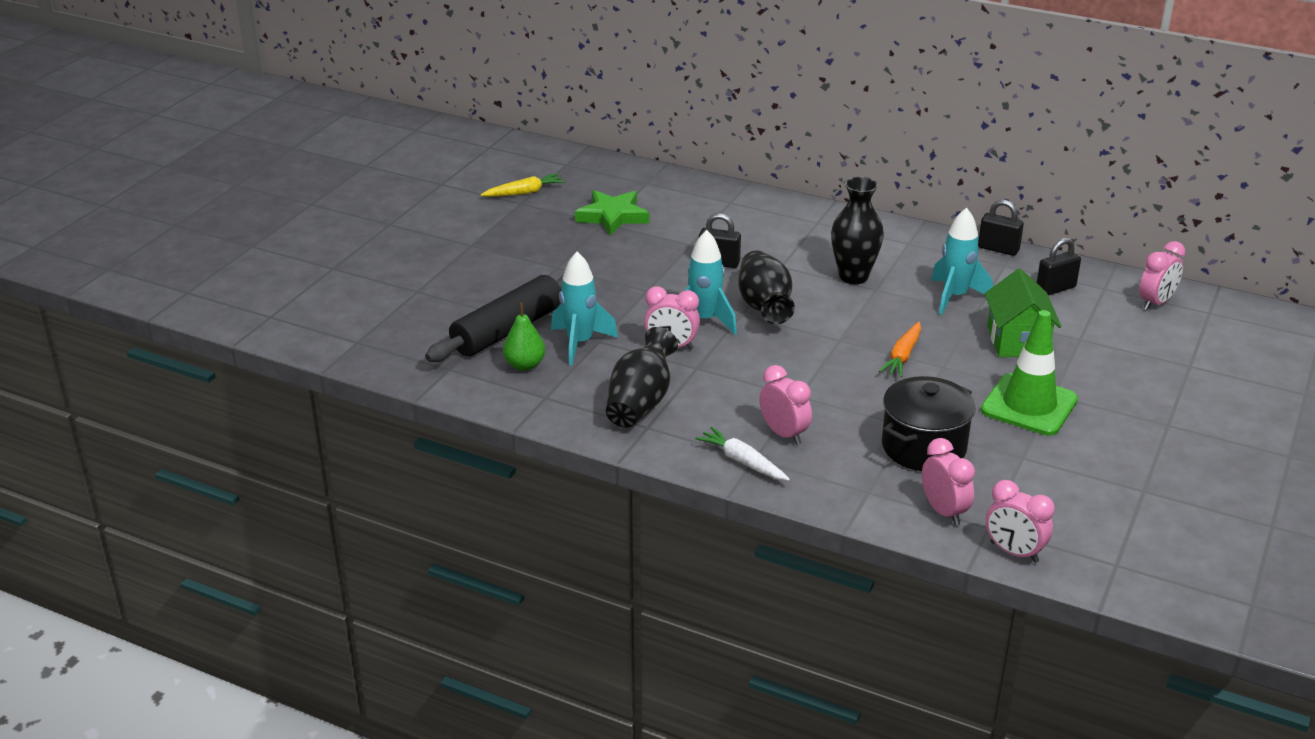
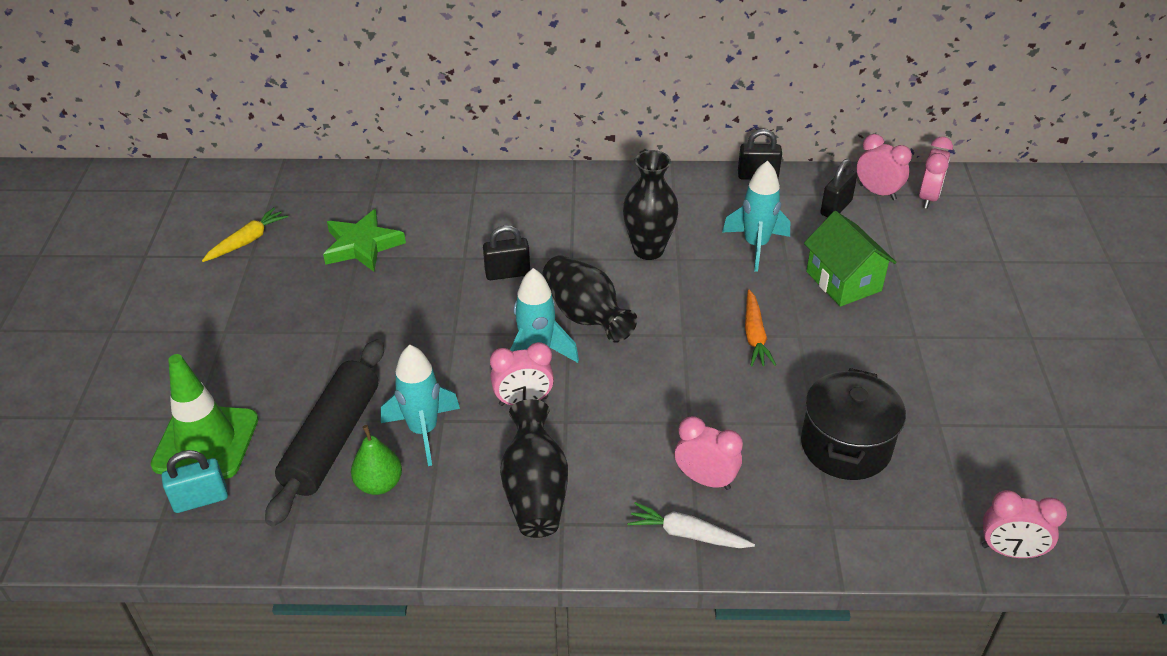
camera: 25 degrees left, 10 degrees up
pink clock [922,438,975,525] -> pink clock moved to [857,134,912,200]
green traffic cone [981,310,1078,436] -> green traffic cone moved to [151,354,258,479]
none -> turquoise padlock [162,450,228,513]

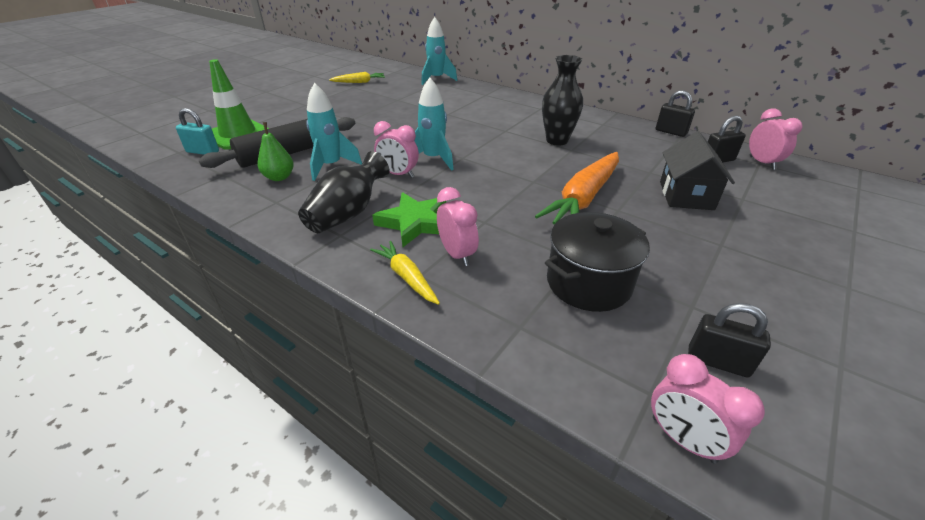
camera: 35 degrees right, 5 degrees down
green star [323,209,406,272] -> green star moved to [372,192,446,247]
black padlock [483,225,530,280] -> black padlock moved to [688,303,771,378]
black vase [543,255,637,343] -> none
white carrot [627,502,755,548] -> yellow carrot [370,241,440,305]
turquoise rocket [722,161,790,272] -> turquoise rocket moved to [421,17,457,85]
orange carrot [745,290,776,366] -> orange carrot [535,152,619,225], size x1.88
green house [804,211,897,307] -> black house [660,131,735,210]
pink clock [919,137,953,209] -> none

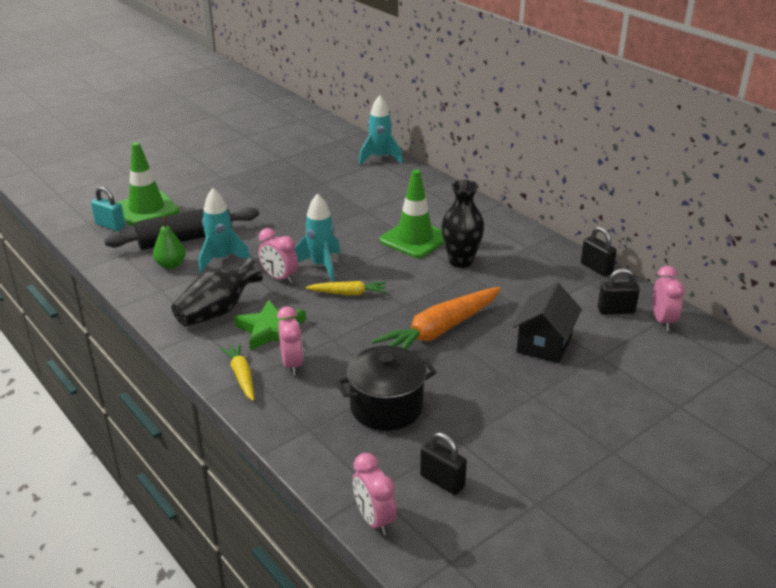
camera: 15 degrees right, 5 degrees down
yellow carrot [329,72,385,83] -> yellow carrot moved to [305,281,387,295]
none -> green traffic cone [379,169,444,258]

